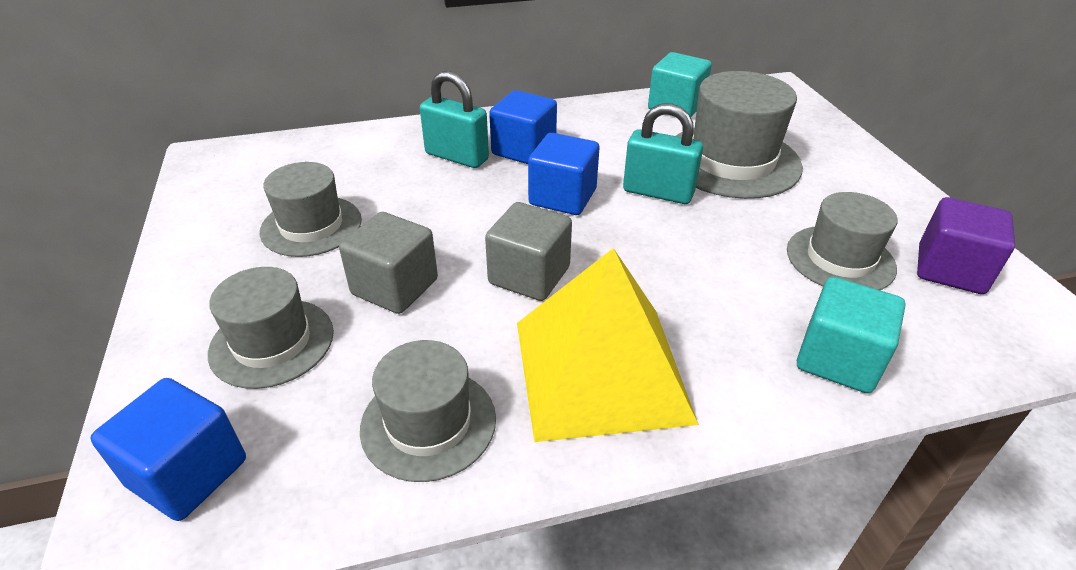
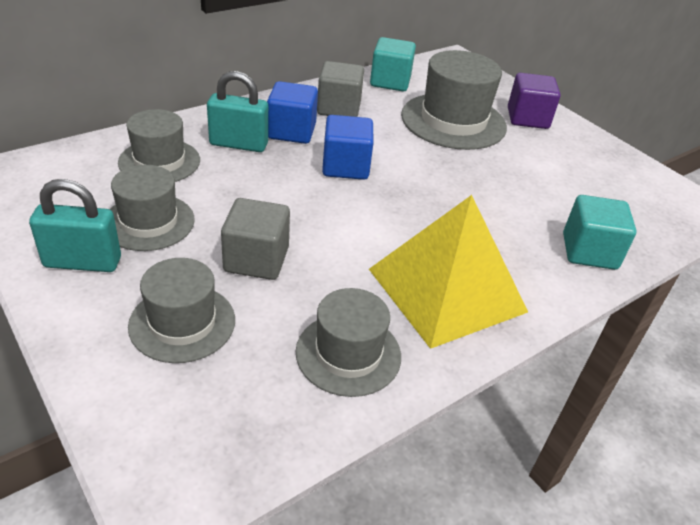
camera: 25 degrees left, 0 degrees up
blue cube [90,378,246,521] -> none
grey cube [485,202,572,301] -> grey cube moved to [317,61,364,117]
turquoise padlock [623,103,703,204] -> turquoise padlock moved to [29,179,121,272]
grey hat [787,192,898,290] -> grey hat moved to [118,109,200,182]
purple cube [917,197,1015,294] -> purple cube moved to [508,73,561,129]

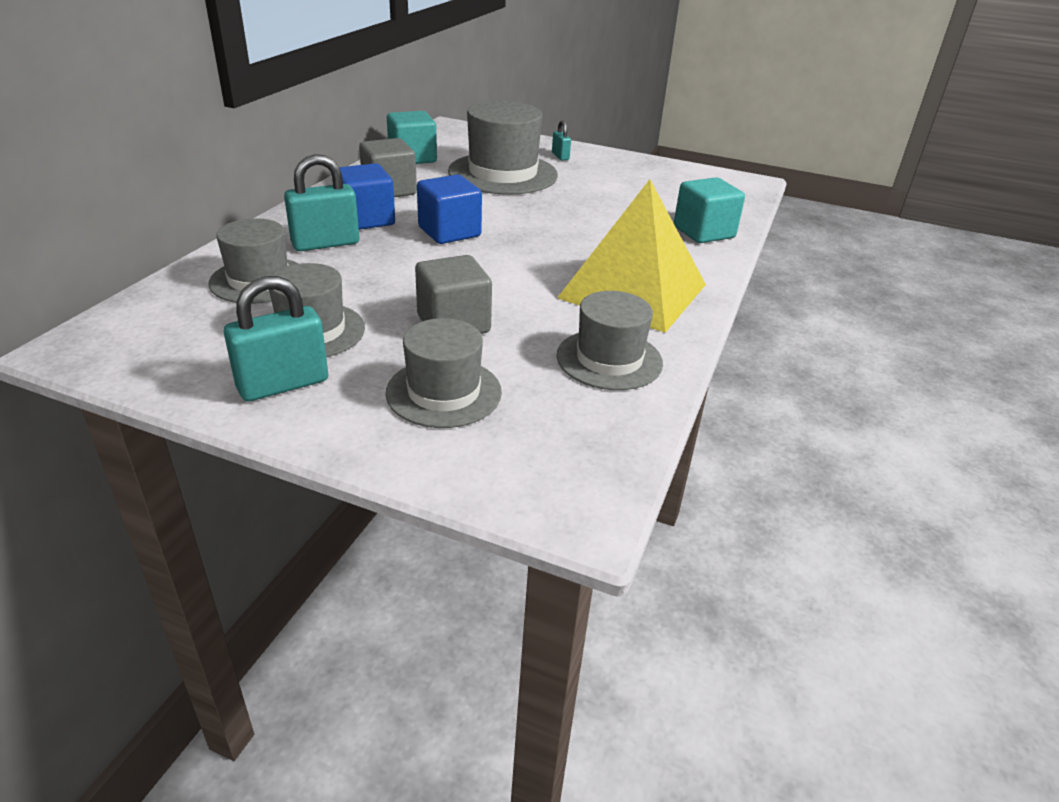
camera: 30 degrees left, 5 degrees down
purple cube [508,73,561,129] -> turquoise padlock [552,120,571,161]

